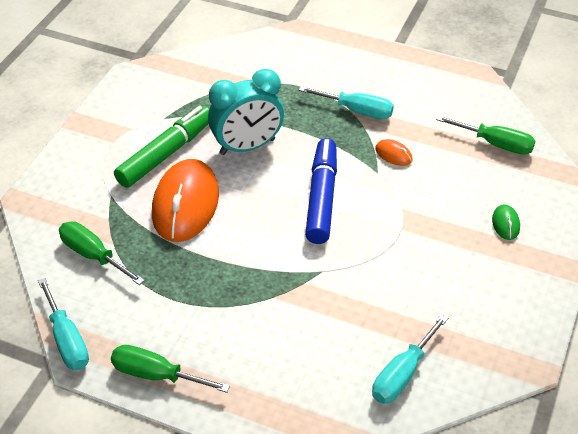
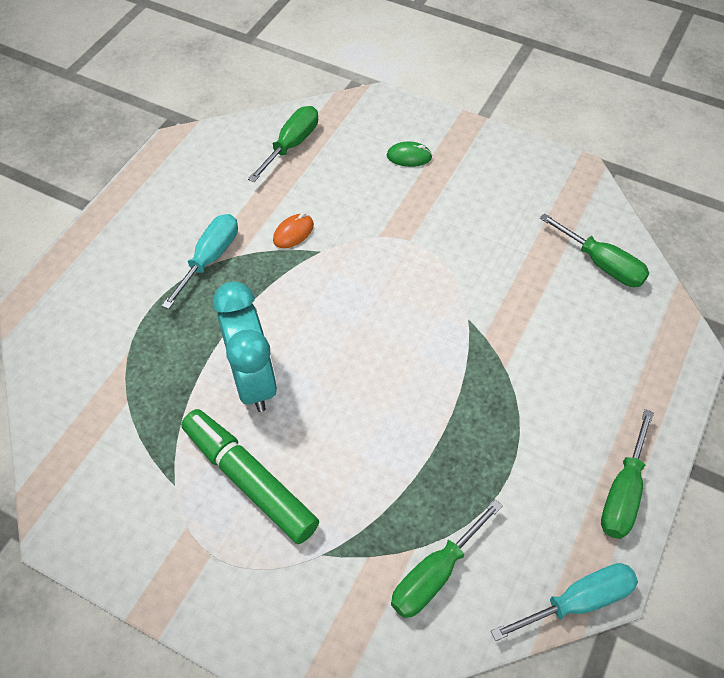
camera: 85 degrees left, 10 degrees up
orange mouse [152,159,219,242] -> none
blue marker [305,138,337,244] -> none
turquoise screwdriver [372,314,448,403] -> green screwdriver [540,213,649,287]

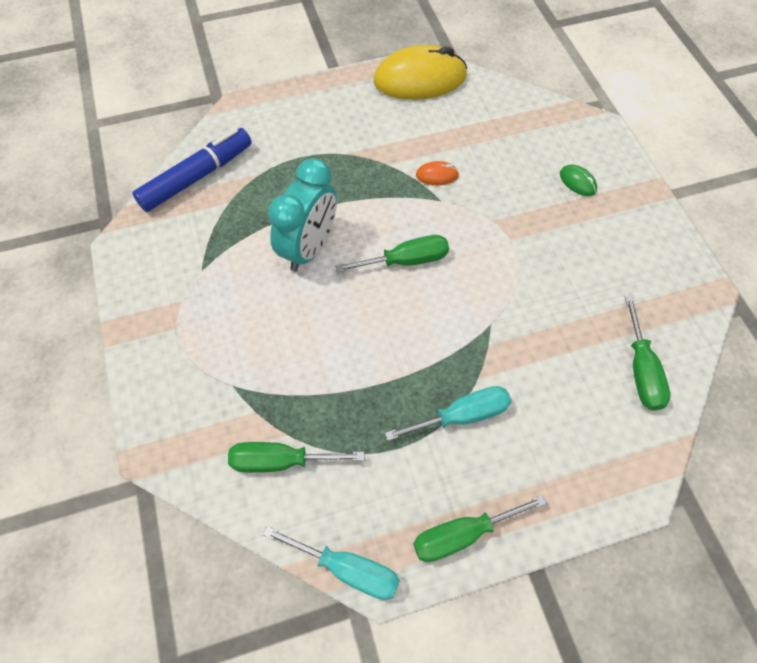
camera: 45 degrees right, 5 degrees up
turquoise screwdriver [162,214,238,309] -> turquoise screwdriver moved to [385,386,511,441]
green marker [181,409,319,544] -> none
green screwdriver [248,106,318,182] -> green screwdriver moved to [335,235,449,272]
none -> blue marker [132,128,252,212]
none -> yellow mouse [374,45,467,100]

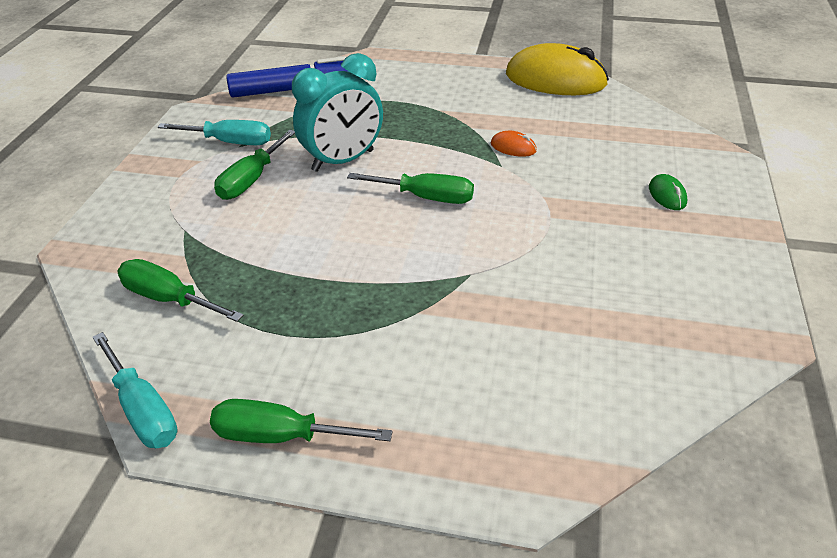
camera: 30 degrees right, 20 degrees down
turquoise screwdriver [385,386,511,441] -> turquoise screwdriver moved to [158,120,271,145]
green screwdriver [625,296,670,411] -> green screwdriver moved to [214,130,295,200]

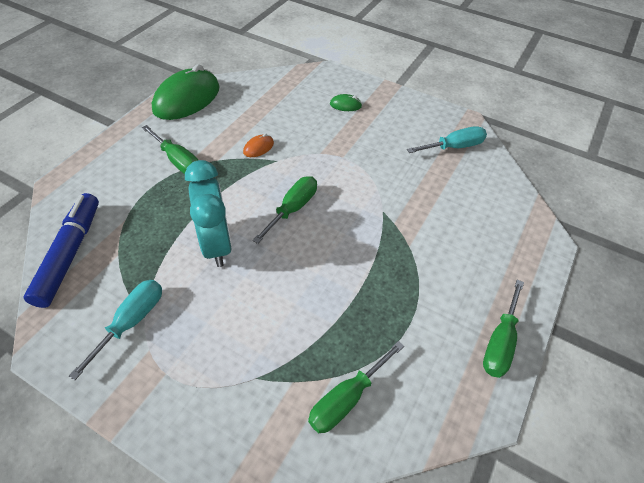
camera: 75 degrees left, 10 degrees up
turquoise screwdriver [92,332,178,448] -> turquoise screwdriver moved to [407,126,487,153]
green screwdriver [214,130,295,200] -> green screwdriver moved to [142,125,198,174]
yellow mouse [506,43,609,95] -> green mouse [152,64,220,120]

